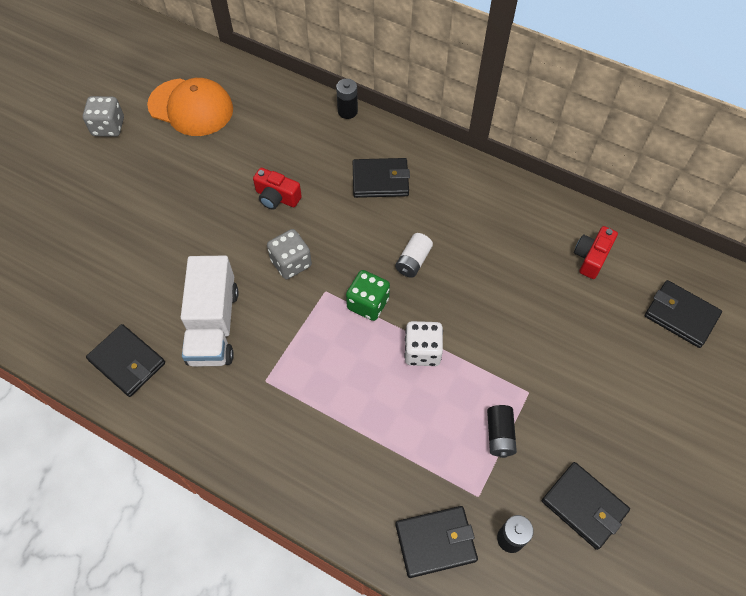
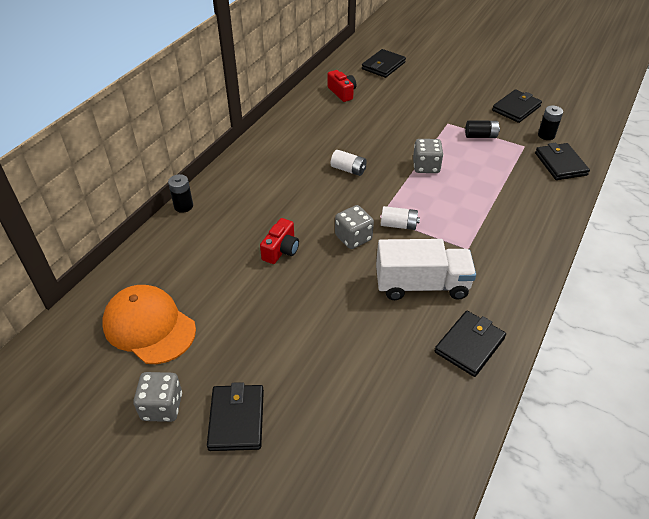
camera: 90 degrees left, 15 degrees down
orange cap [147,78,233,136] -> orange cap turned 75 degrees counterclockwise [102,285,196,364]
green dice [346,270,390,321] -> none
black wallet [353,158,410,198] -> black wallet moved to [207,382,264,451]
white dice [404,321,443,366] -> grey dice [413,139,443,173]
red camera [574,226,618,279] -> red camera turned 150 degrees counterclockwise [328,70,357,102]
none -> white battery [381,206,420,230]

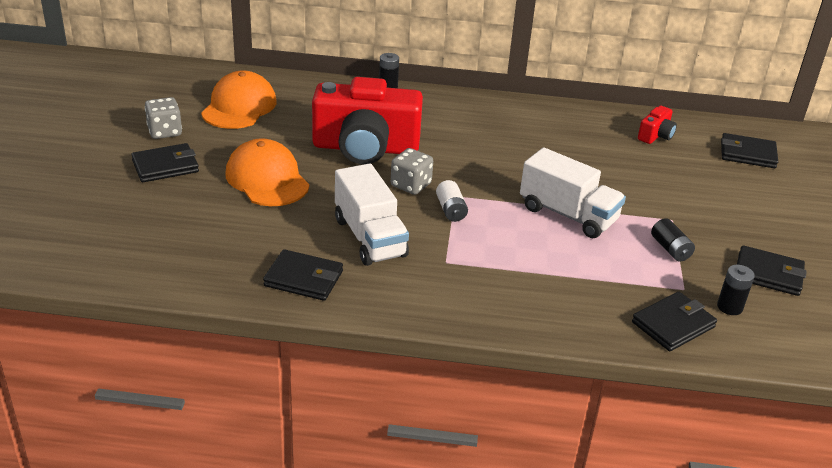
camera: 65 degrees right, 10 degrees down
red camera [260,218,299,264] -> red camera [312,77,423,164], size x2.36
white battery [331,150,367,176] -> none
grey dice [413,139,443,173] -> white truck [520,147,626,238]
none -> orange cap [226,138,309,206]

